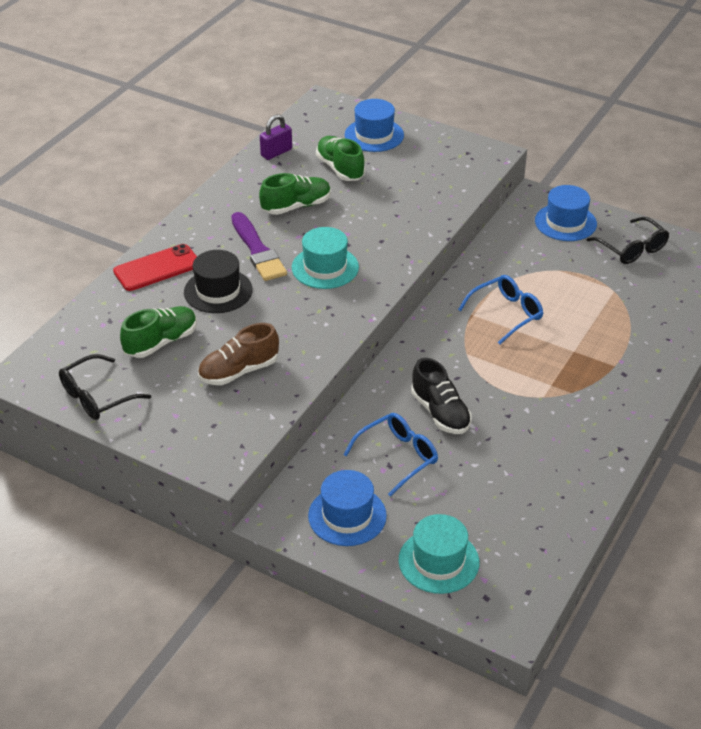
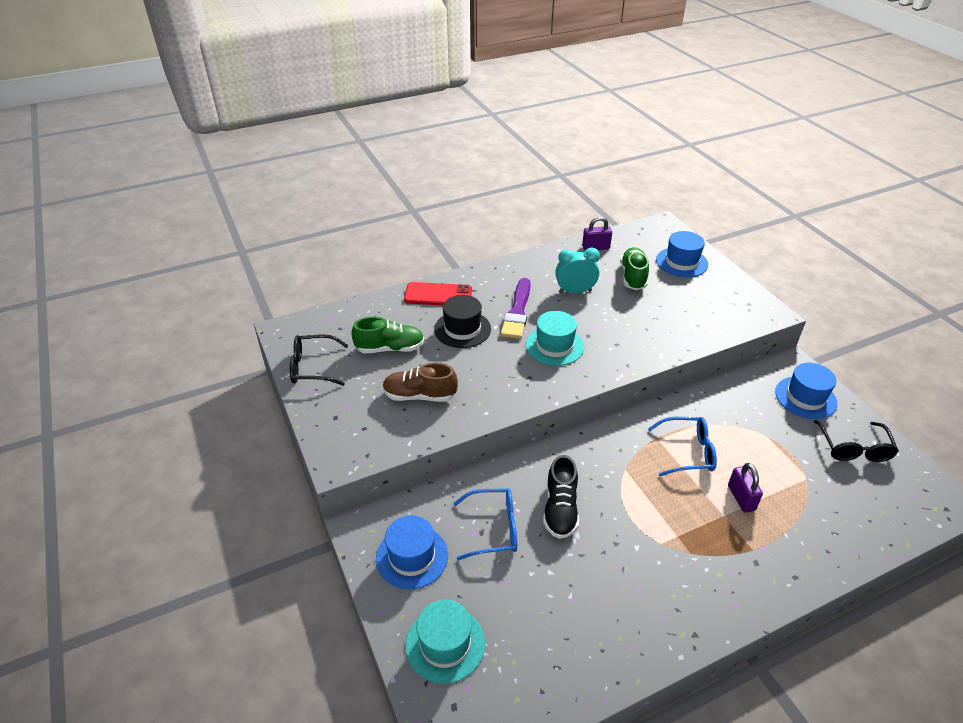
camera: 35 degrees right, 0 degrees up
green shoe [259,173,331,215] -> turquoise clock [555,248,600,293]
none -> purple padlock [728,463,763,513]

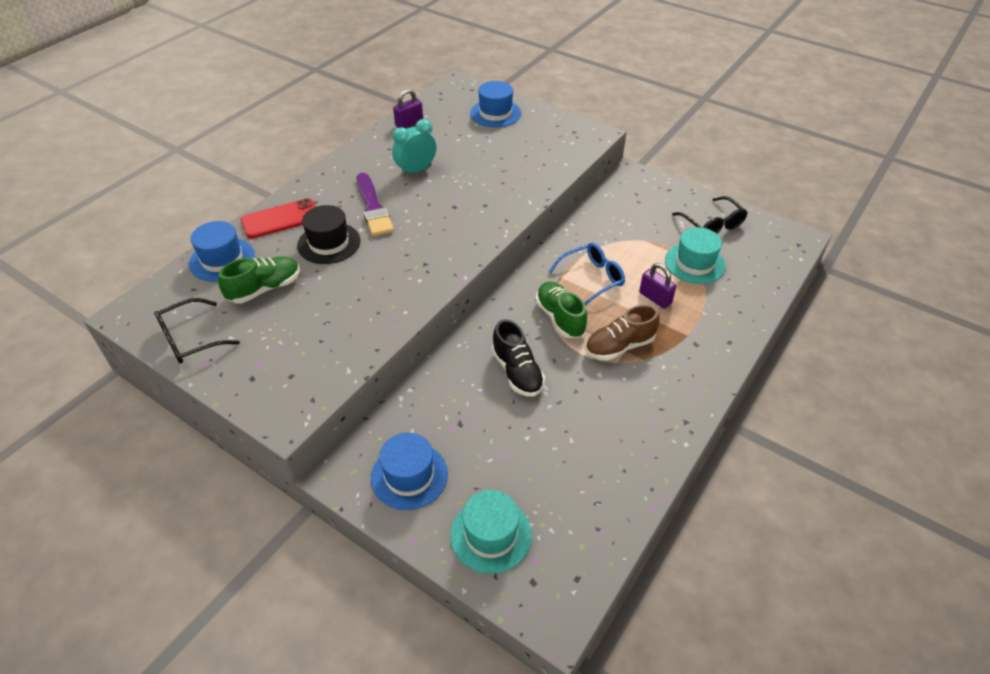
camera: 30 degrees left, 5 degrees up
brown shoe [383,363,458,402] -> brown shoe moved to [585,304,660,361]
blue glasses [454,488,517,560] -> none
turquoise hat [526,311,584,366] -> turquoise hat moved to [665,227,726,284]
green shoe [620,247,649,290] -> green shoe moved to [536,281,587,338]
blue hat [775,363,837,419] -> blue hat moved to [189,221,255,282]

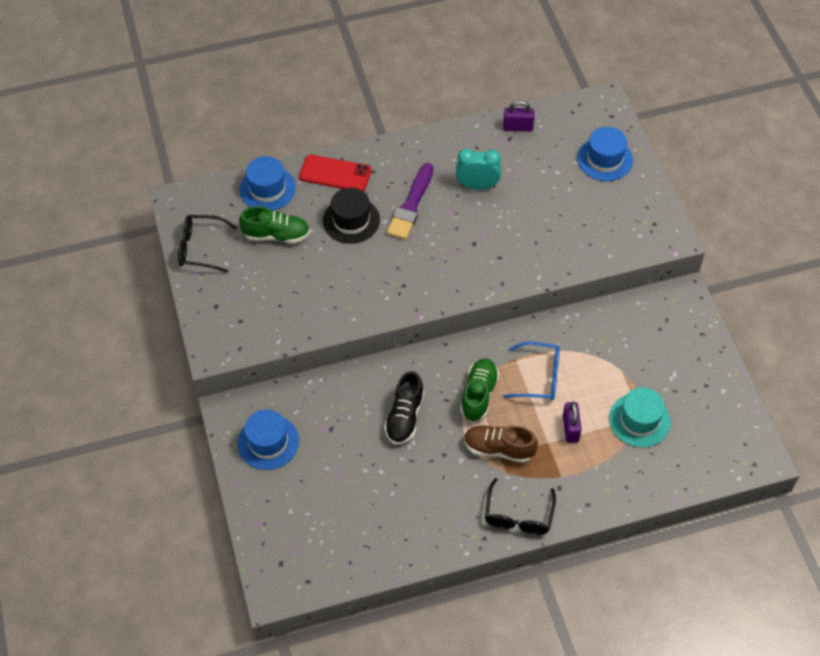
camera: 40 degrees right, 10 degrees up
turquoise hat [450,490,532,574] -> none
black glasses [672,196,748,233] -> black glasses moved to [485,478,556,535]

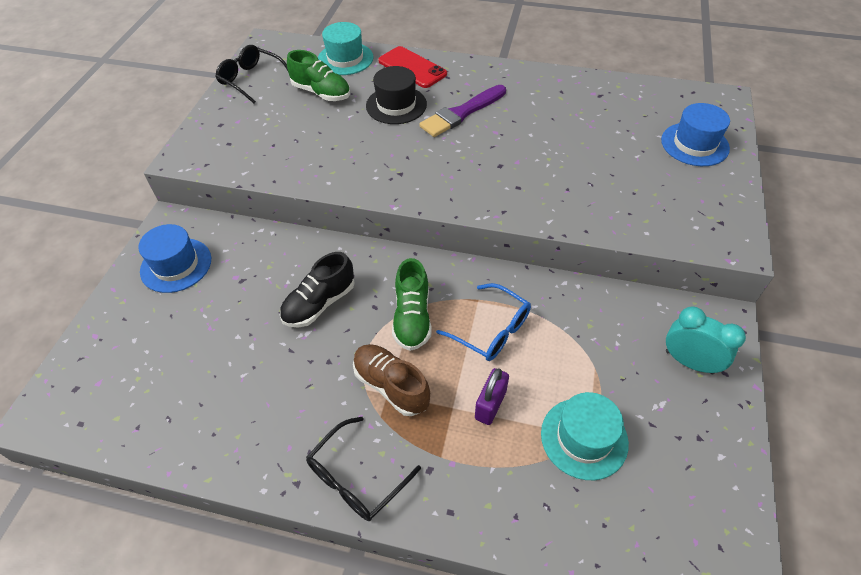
camera: 30 degrees right, 5 degrees down
blue hat [239,156,296,210] -> turquoise hat [318,22,373,75]
turquoise clock [456,149,501,190] -> turquoise clock moved to [666,306,746,374]
green shoe [461,358,499,422] -> green shoe turned 135 degrees clockwise [392,258,432,351]
purple padlock [503,100,535,132] -> none

